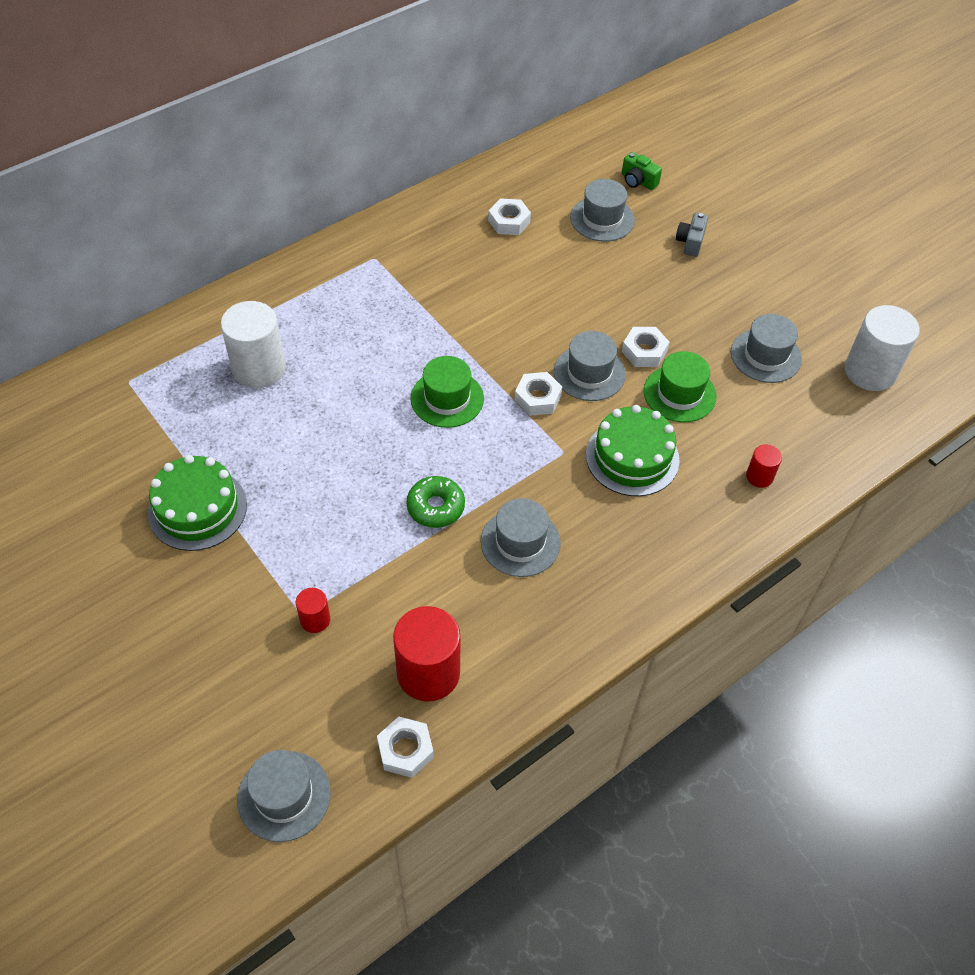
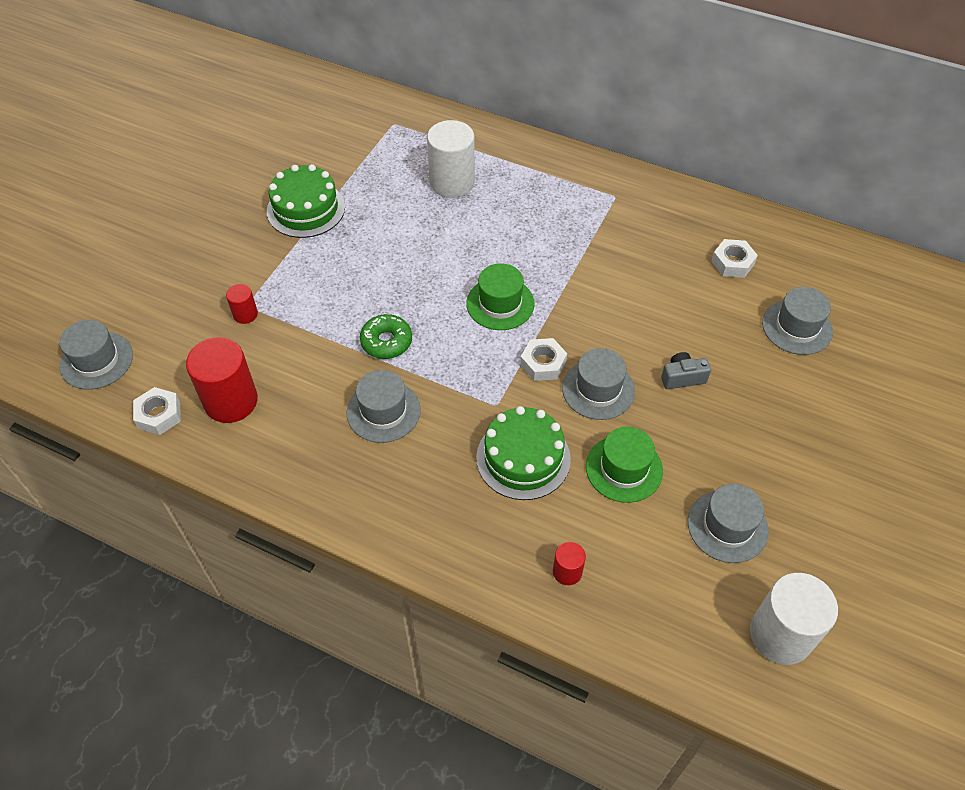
camera: 65 degrees right, 0 degrees up
green camera [622,152,662,190] -> none
white nut [622,327,669,367] -> none
grey camera [676,213,708,257] -> grey camera moved to [661,352,711,389]

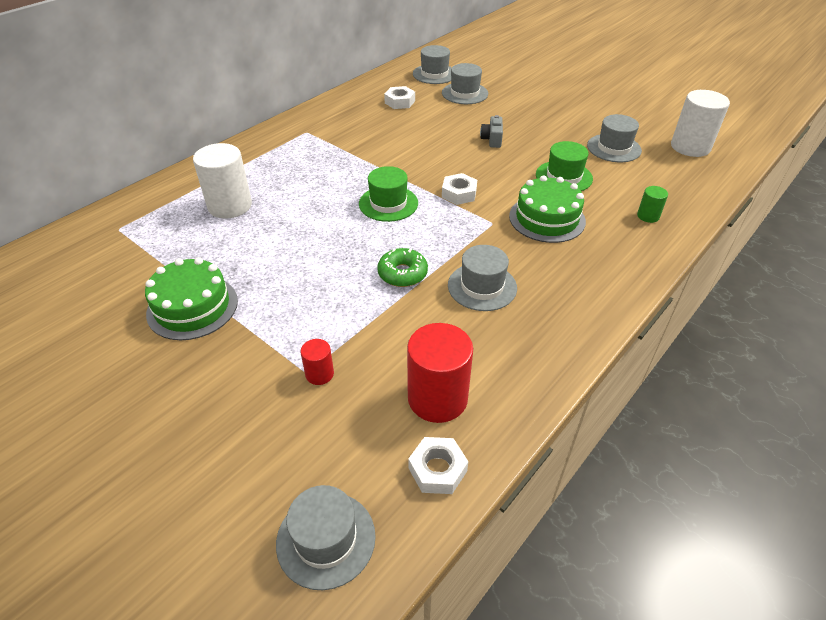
camera: 75 degrees left, 10 degrees down
red cylinder [553,542,586,585] -> green cylinder [637,186,668,223]
grey hat [562,348,635,420] -> grey hat moved to [413,45,452,84]

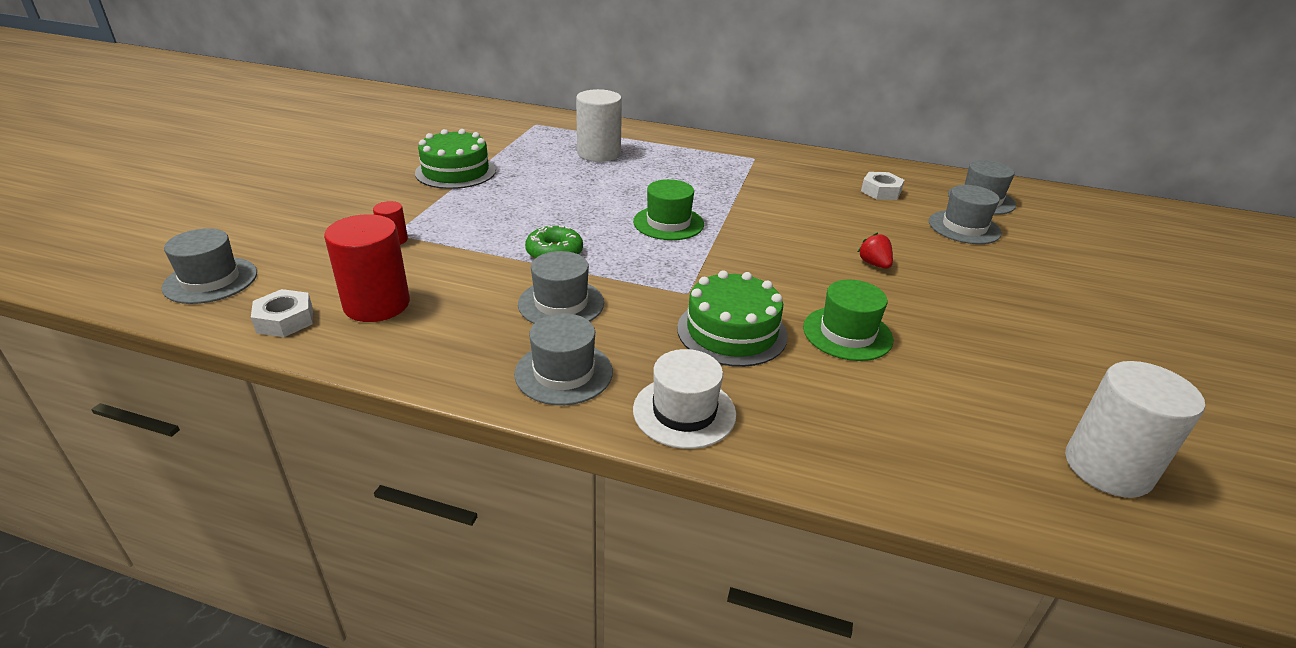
camera: 65 degrees right, 10 degrees down
white nut [442,173,477,205] -> none
grey camera [480,115,503,148] -> red strawberry [858,233,893,269]
grey hat [587,114,642,162] -> grey hat moved to [514,313,613,405]
green cylinder [637,186,668,223] -> none
none -> white hat [633,349,736,449]

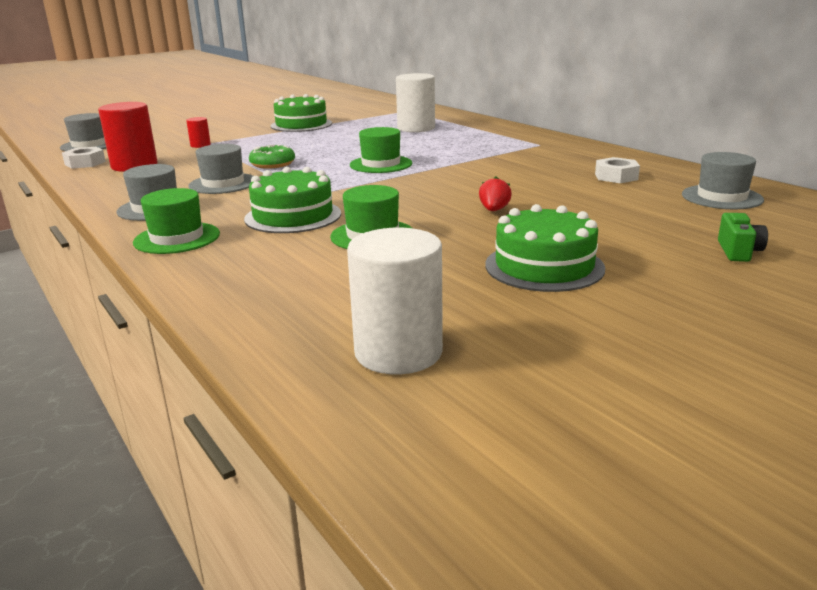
camera: 40 degrees right, 10 degrees down
white hat [633,349,736,449] -> green hat [133,188,220,254]
grey hat [929,185,1002,244] -> none
none -> green cake [485,204,605,292]
none -> green camera [718,213,768,262]

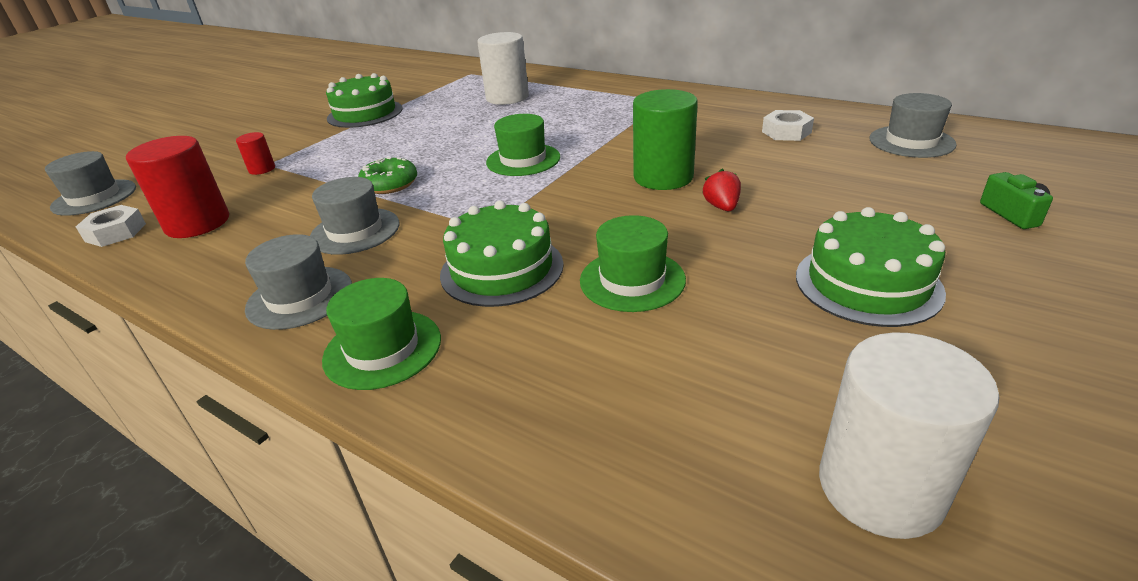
camera: 20 degrees left, 10 degrees up
none -> green cylinder [633,89,698,190]

